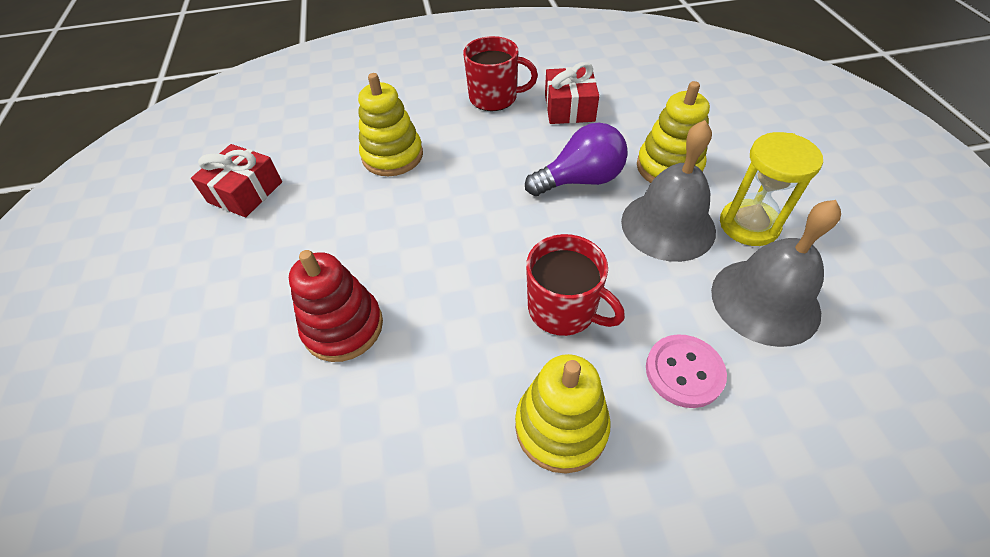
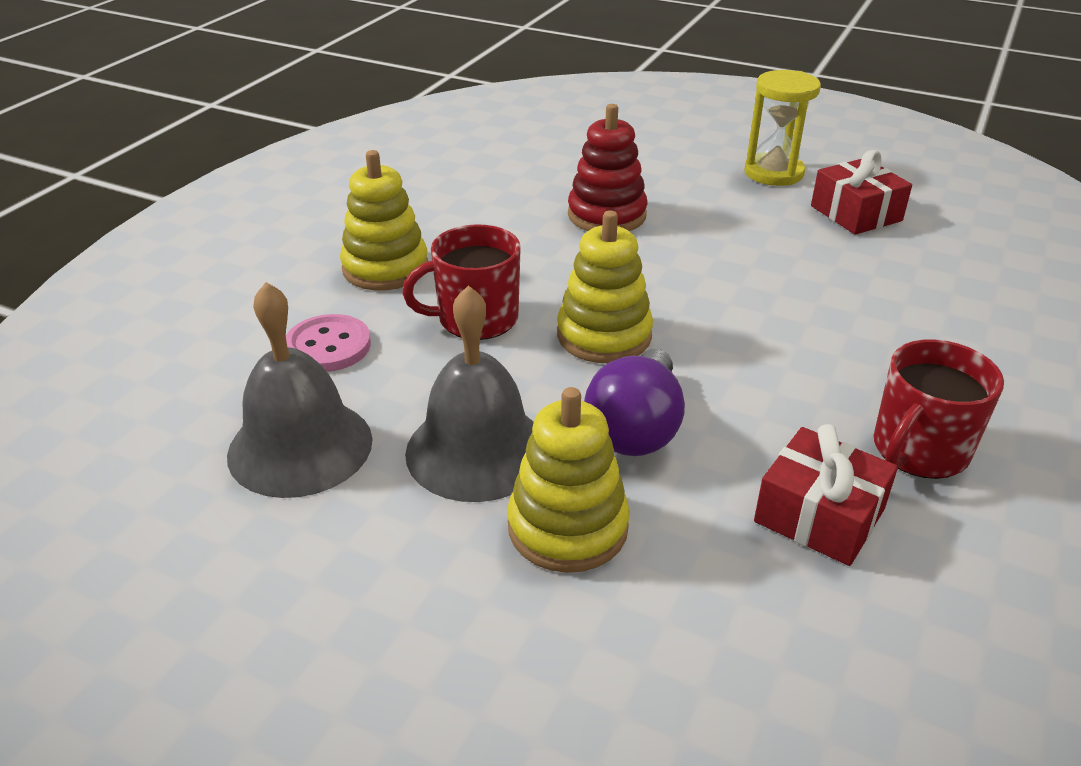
camera: 125 degrees right, 15 degrees down
yellow stacking toy [358,73,423,176] -> yellow stacking toy moved to [557,210,653,363]
yellow hourglass [720,132,823,246] -> yellow hourglass moved to [745,70,821,186]

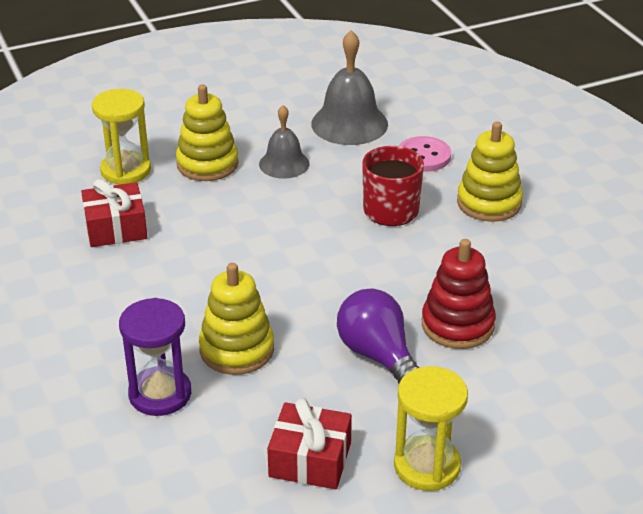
camera: 130 degrees right, 0 degrees up
grey bell [405,285,534,502] -> grey bell [259,105,310,179], size x0.63
yellow stacking toy [557,210,653,363] -> yellow stacking toy moved to [199,263,274,375]
purple light bulb [584,349,685,456] -> purple light bulb moved to [337,289,420,383]
red mug [874,339,1004,479] -> none
none -> yellow hourglass [92,89,151,185]
none -> purple hourglass [119,298,191,416]

